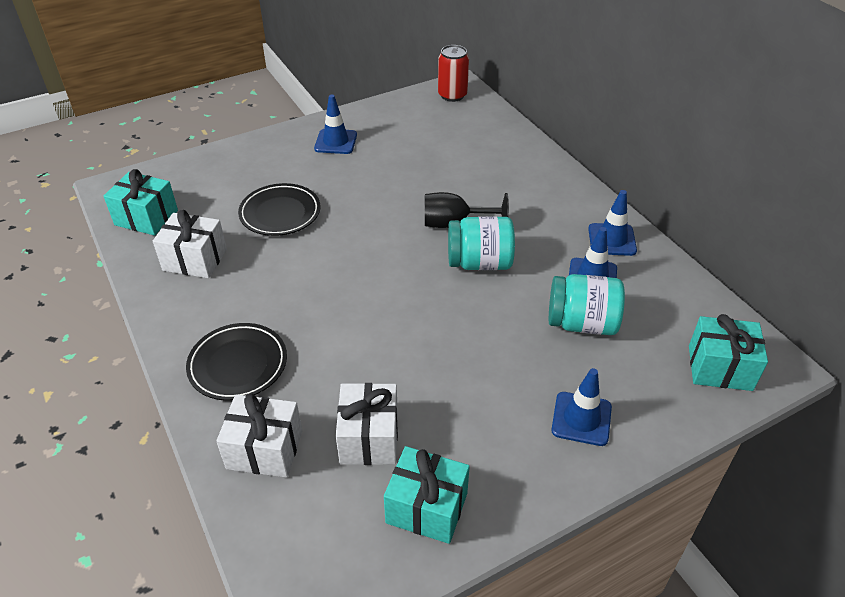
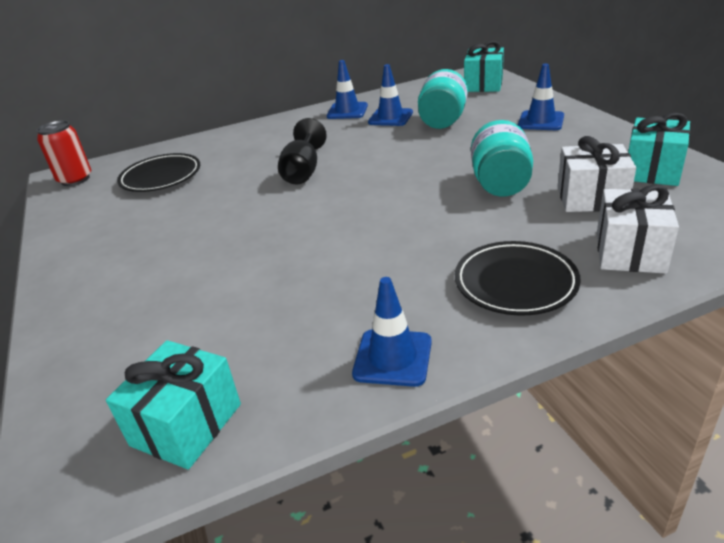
camera: 80 degrees left, 10 degrees down
white gift [153,210,227,278] -> none
black plate [238,183,321,236] -> black plate moved to [117,153,200,192]
blue traffic cone [314,94,357,154] -> blue traffic cone moved to [352,277,432,387]
turquoise jar [448,216,515,270] -> turquoise jar moved to [471,120,533,197]

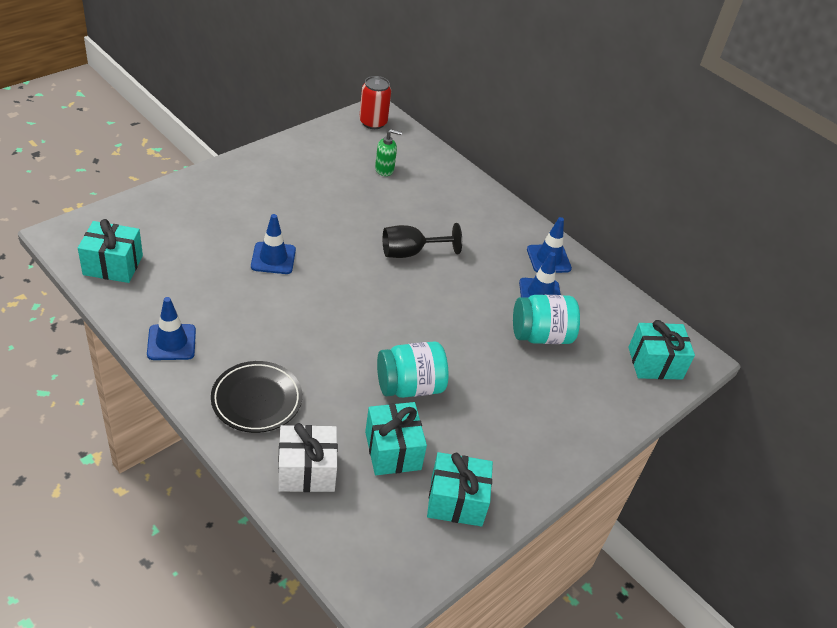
camera: 60 degrees right, 10 degrees up
black plate [117,153,200,192] -> green soap dispenser [375,129,402,176]
blue traffic cone [518,64,564,130] -> blue traffic cone moved to [251,214,296,274]
white gift [557,136,636,212] -> turquoise gift [365,402,427,475]

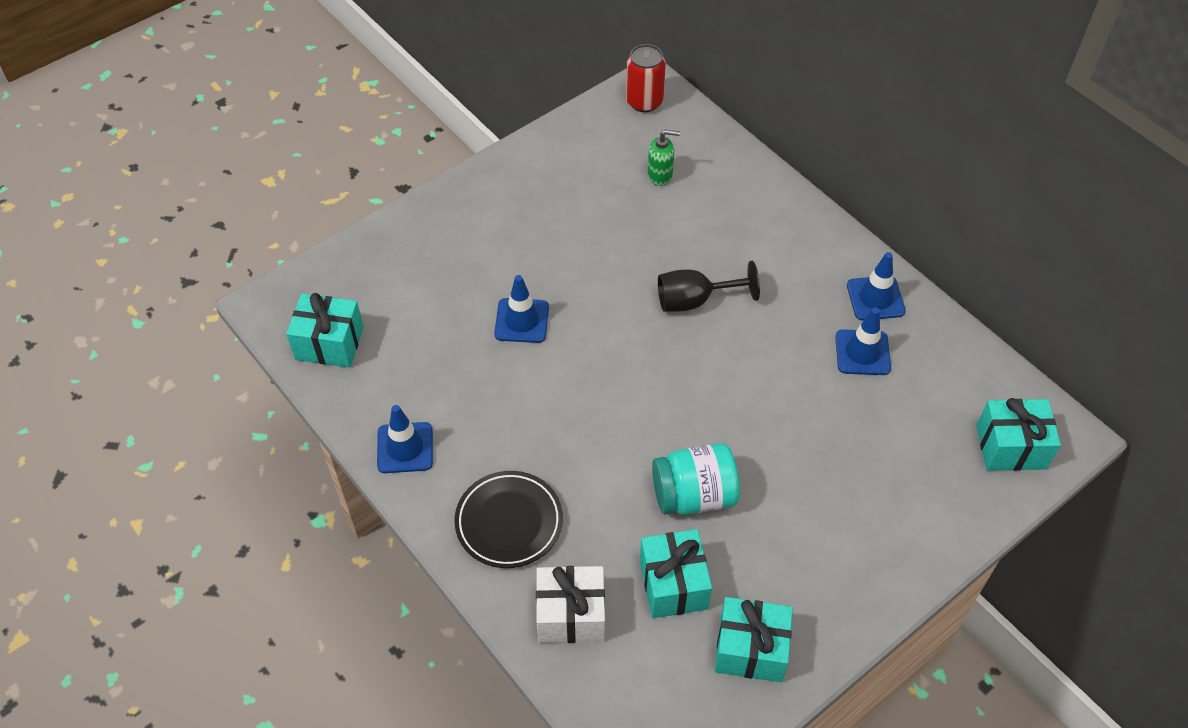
camera: 10 degrees right, 10 degrees up
turquoise jar [513,295,580,344] -> none

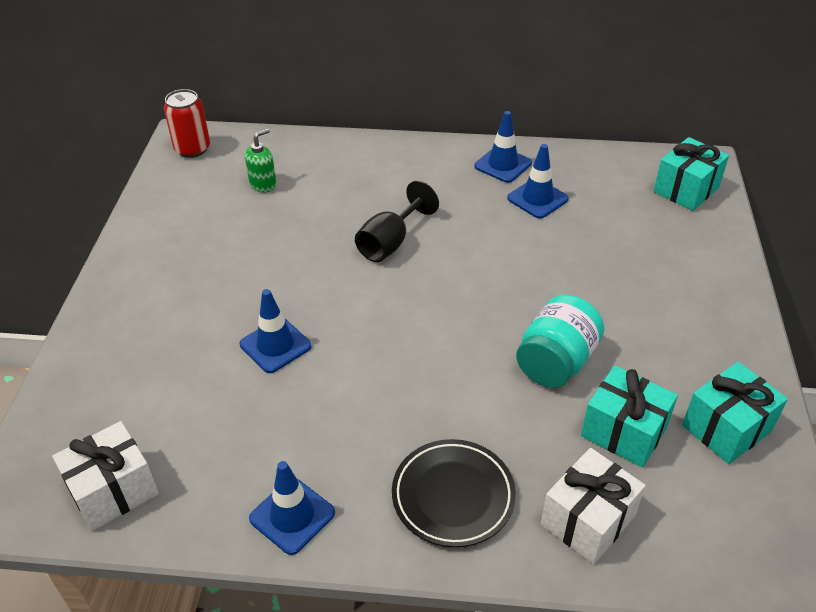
camera: 45 degrees left, 10 degrees down
turquoise gift [286,293,364,368] -> white gift [52,421,159,531]

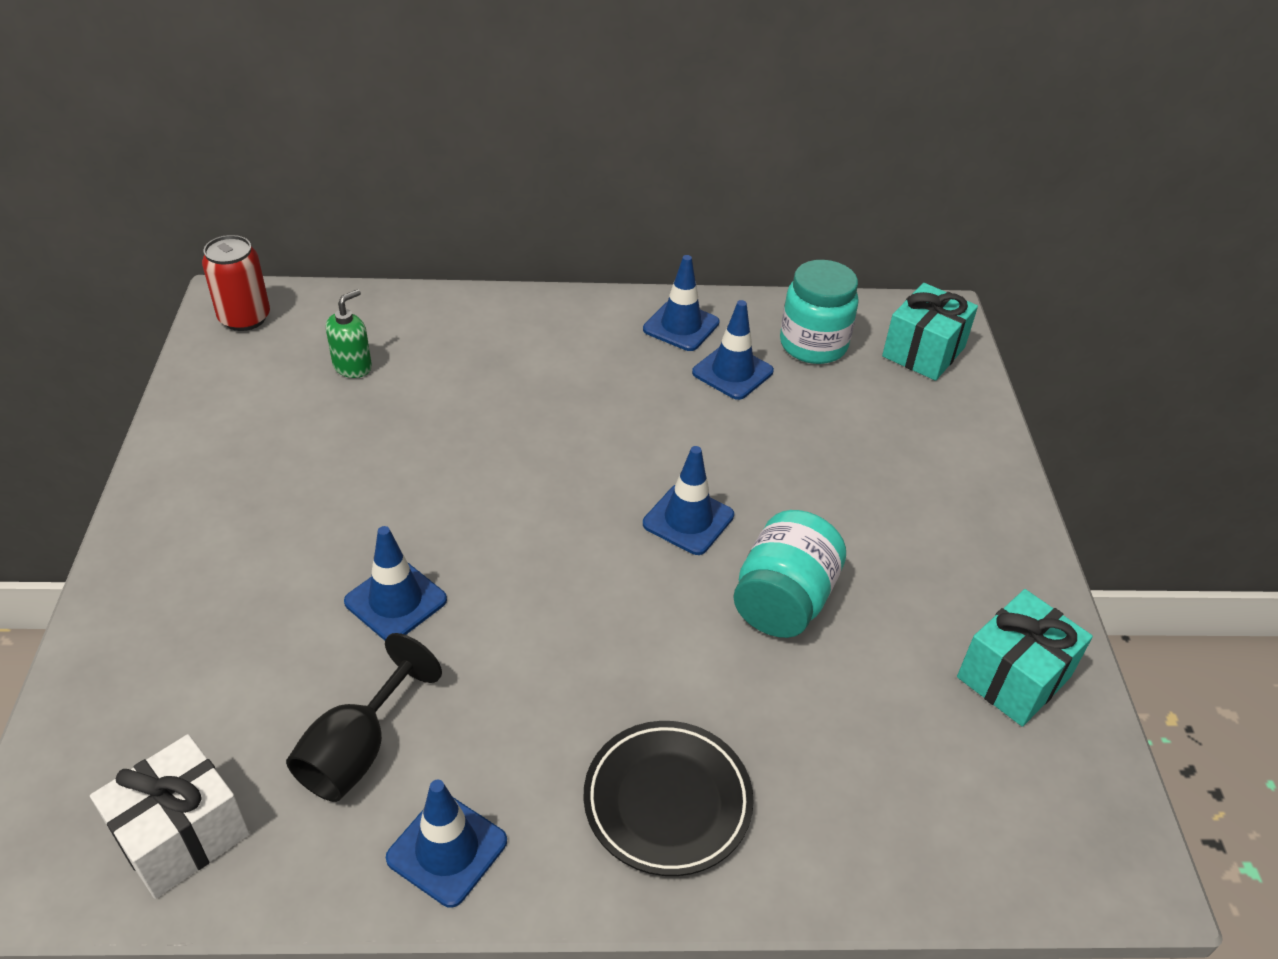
camera: 10 degrees left, 0 degrees up
black goblet [355,181,439,262] -> black goblet moved to [286,633,442,802]
white gift [541,448,646,564] -> none
turquoise gift [581,365,678,468] -> none
none -> blue traffic cone [643,446,734,555]
none -> turquoise jar [780,260,859,364]

